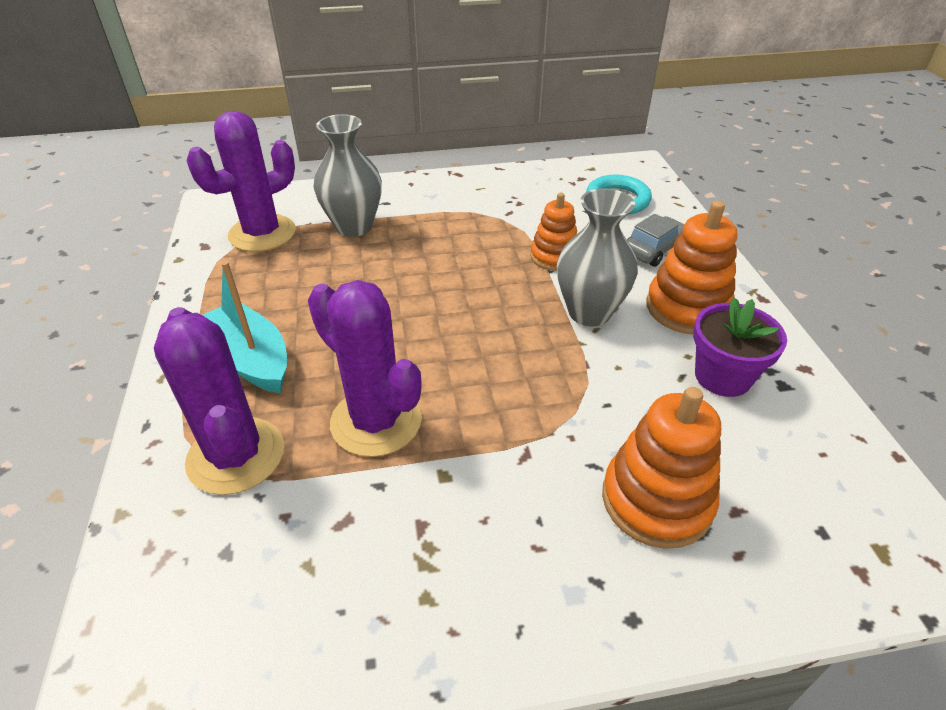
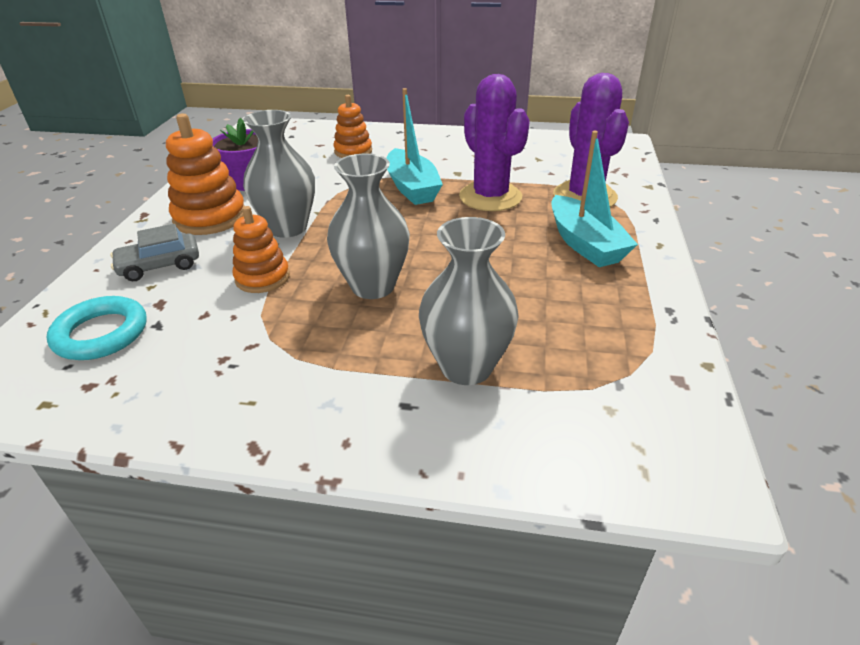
camera: 160 degrees left, 5 degrees down
purple cactus [187,111,296,252] -> none
orange stacking toy [602,387,721,549] -> orange stacking toy [333,95,372,158], size x0.65
none -> grey vase [327,154,410,299]
none -> turquoise boat [387,88,443,205]

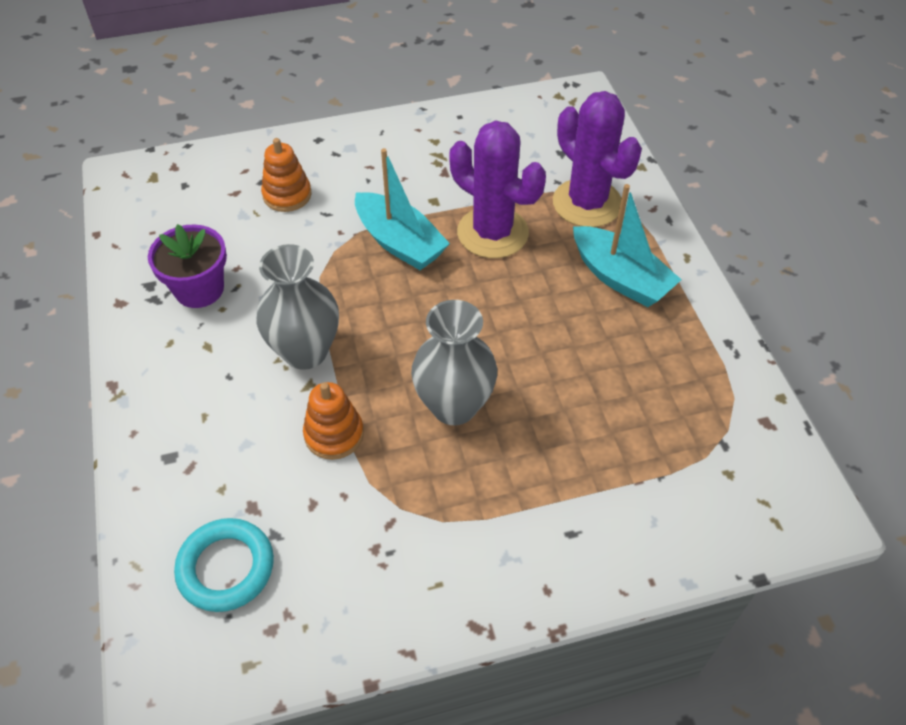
camera: 25 degrees left, 15 degrees up
grey car [110,224,199,281] -> none
orange stacking toy [166,113,245,235] -> none
grey vase [419,217,519,385] -> none

